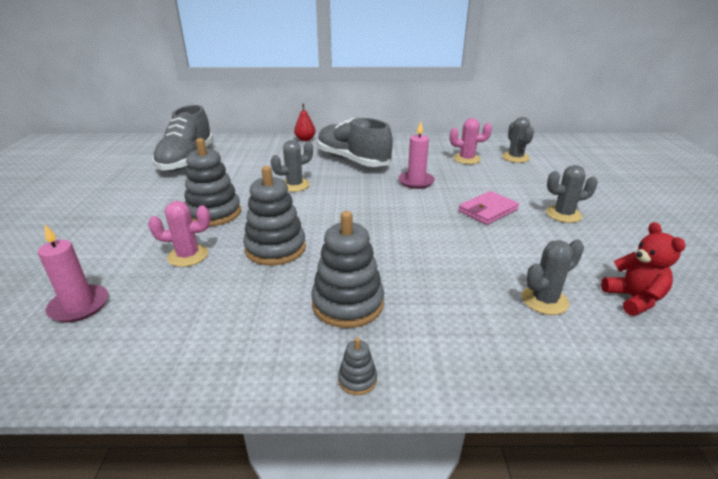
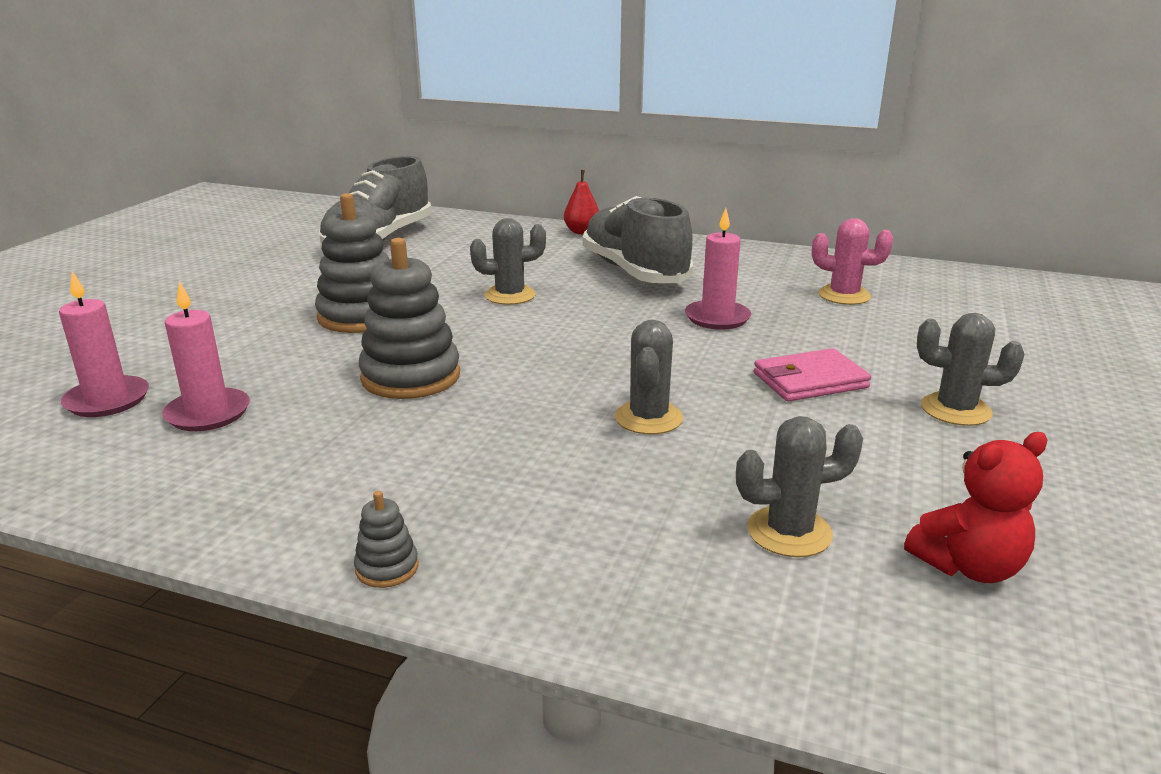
camera: 20 degrees right, 5 degrees down
pink cactus [148,201,210,267] -> none
grey stacking toy [311,211,384,328] -> none
grey cactus [502,117,534,163] -> grey cactus moved to [615,320,683,434]
red teddy bear [601,222,686,316] -> red teddy bear turned 60 degrees clockwise [904,432,1047,583]
none -> pink candle [162,281,250,431]

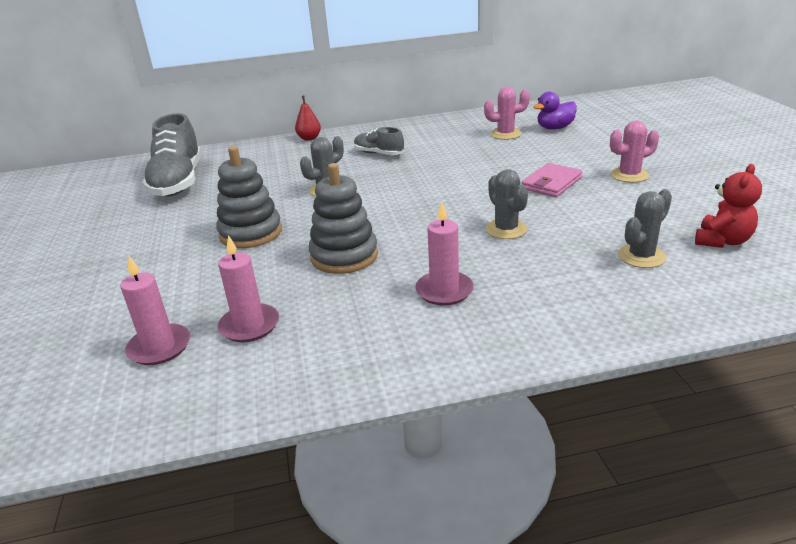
camera: 30 degrees left, 5 degrees up
grey stacking toy [354,491,418,588] -> none
grey shoe [583,196,693,283] -> grey shoe [354,127,404,155], size x0.52
pink candle [685,208,751,330] -> pink candle moved to [415,202,474,306]
grey cactus [917,313,1025,426] -> pink cactus [610,120,659,183]
none -> purple duck [533,92,577,129]

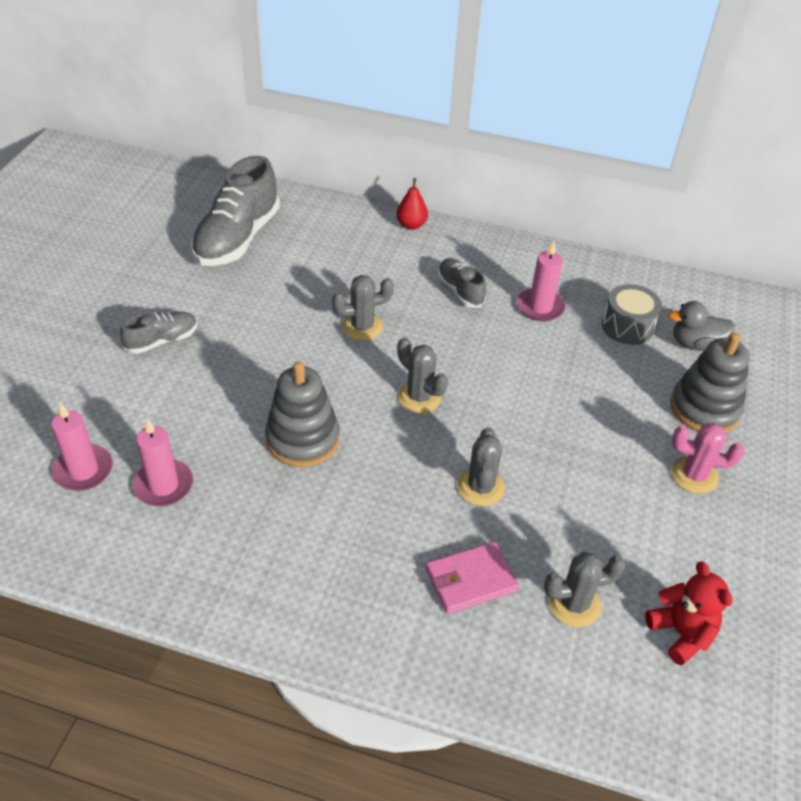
camera: 25 degrees right, 15 degrees up
grey stacking toy [216,146,282,248] -> grey stacking toy moved to [670,333,750,432]
pink candle [415,202,474,306] -> pink candle moved to [517,241,566,321]
pink cactus [484,87,530,140] -> grey drum [602,284,662,345]
pink wallet [522,163,583,197] -> pink wallet moved to [426,542,519,614]
purple duck [533,92,577,129] -> grey duck [668,301,735,351]
red teddy bear [695,164,762,248] -> red teddy bear turned 90 degrees counterclockwise [645,561,733,665]
none -> grey shoe [120,312,197,354]
none -> grey cactus [397,337,448,413]

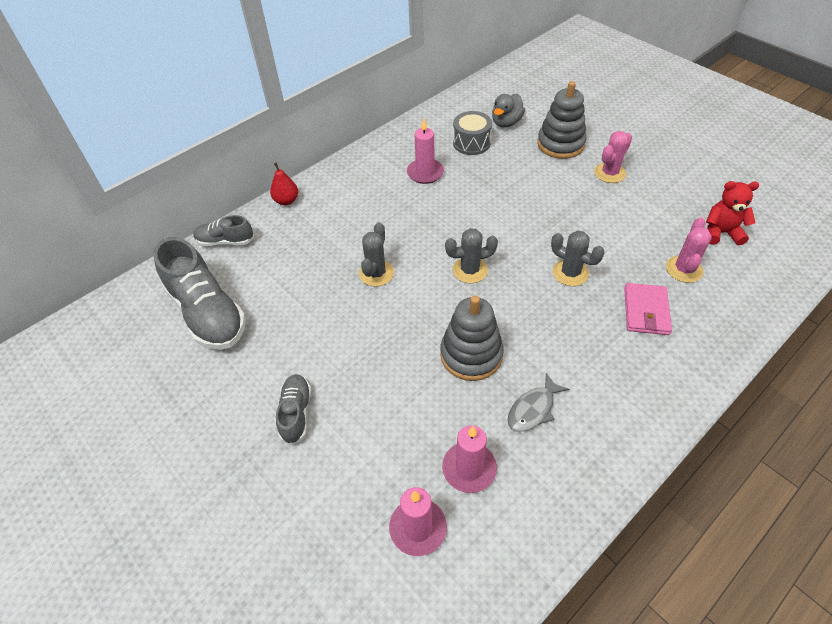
camera: 55 degrees left, 5 degrees up
grey shoe [438,258,486,308] -> grey shoe moved to [193,215,254,246]
grey cactus [544,552,626,627] -> pink cactus [666,217,712,283]
none -> grey fish [507,373,569,432]

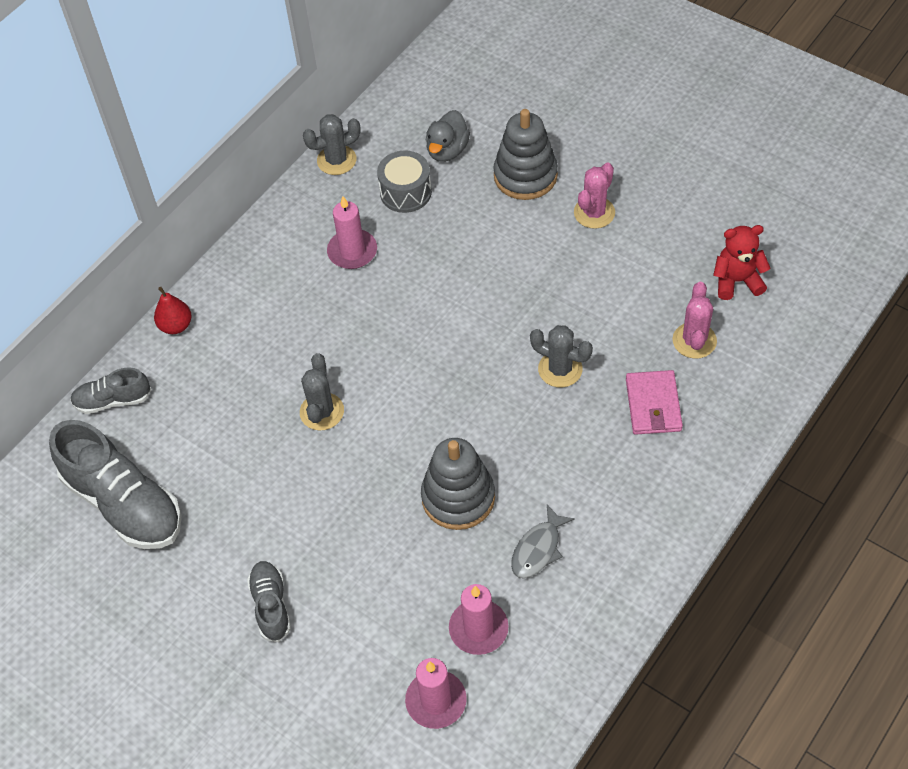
camera: 10 degrees left, 5 degrees up
grey cactus [445,228,498,283] -> grey cactus moved to [303,114,361,175]

